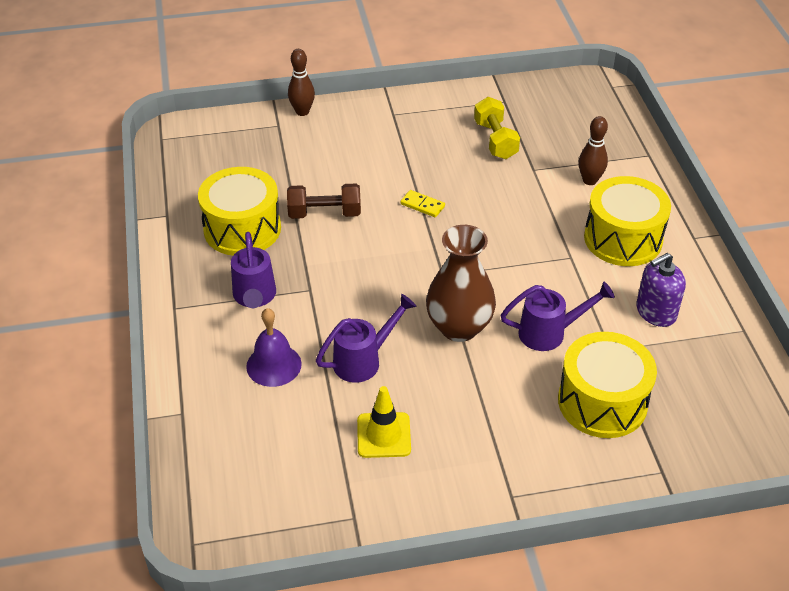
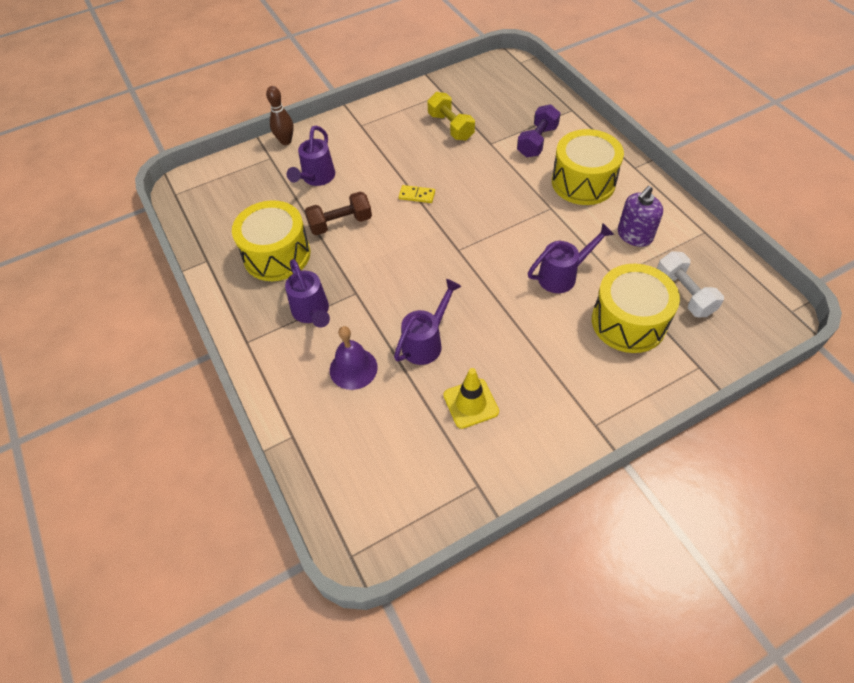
camera: 15 degrees left, 10 degrees up
brown vase [426,225,496,342] -> none
brown bowling pin [579,116,608,185] -> purple dumbbell [517,104,561,157]
none -> purple watering can [287,126,335,186]
none -> white dumbbell [657,251,724,317]

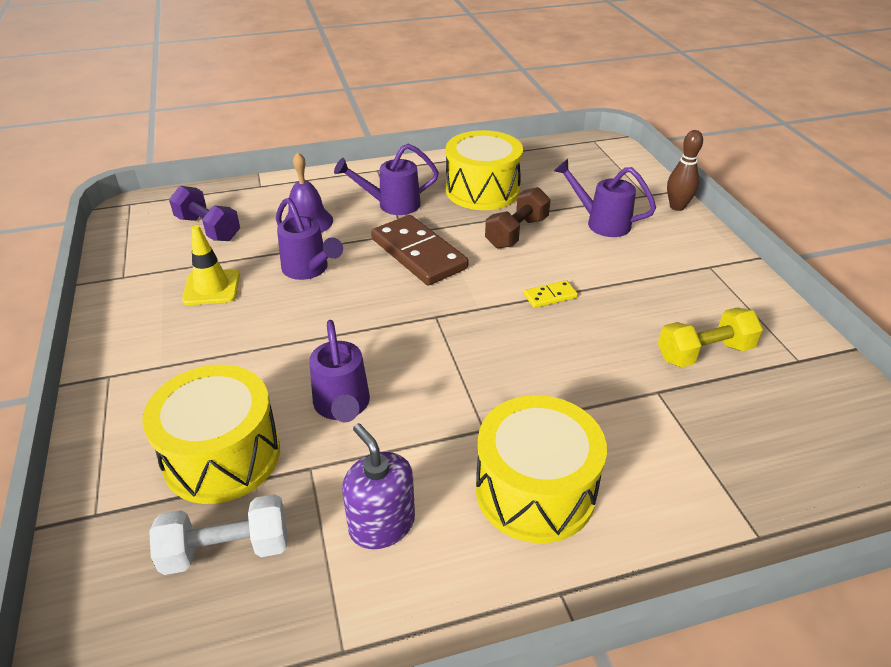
camera: 100 degrees right, 15 degrees down
brown dumbbell [304,191,372,235] -> brown dumbbell turned 45 degrees clockwise [485,187,551,249]
yellow domino [399,185,435,203] -> yellow domino turned 45 degrees clockwise [524,280,578,308]
purple dumbbell [517,104,561,157] -> purple dumbbell moved to [169,186,240,241]
none -> brown domino [371,215,469,285]

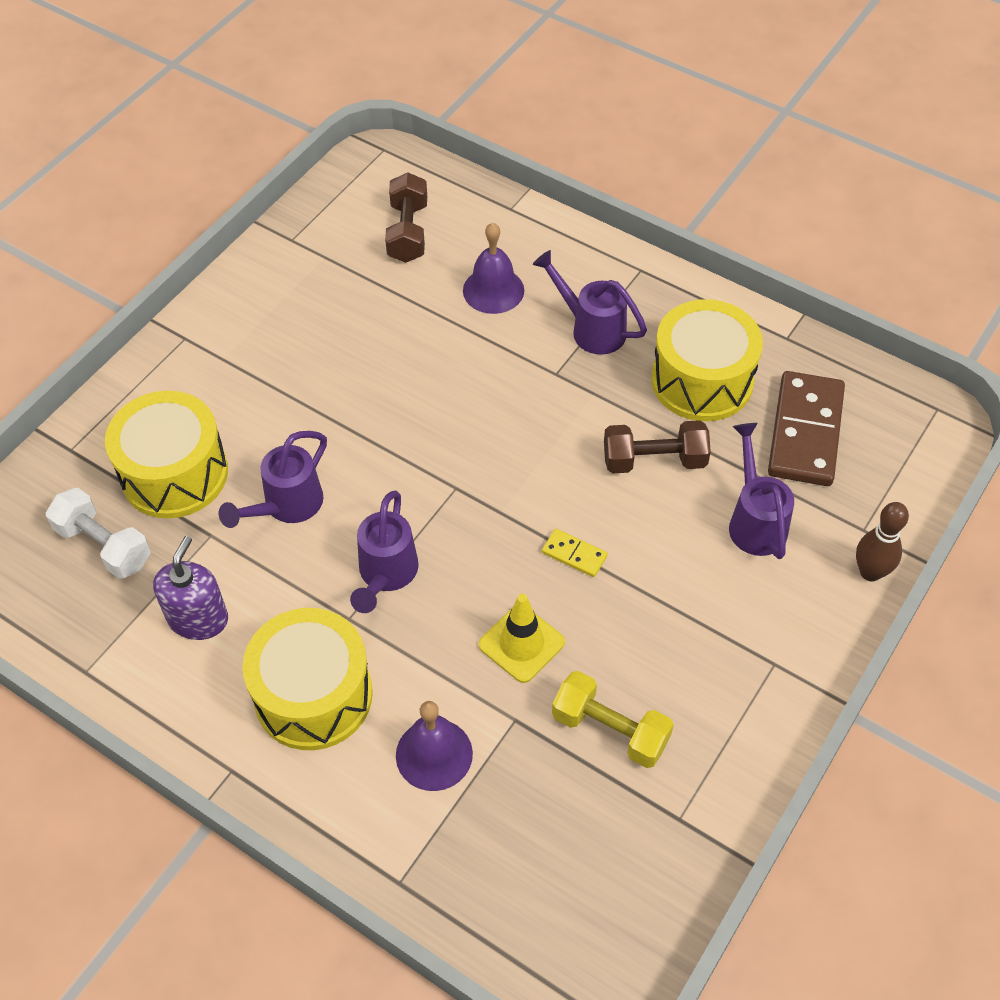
camera: 50 degrees right, 15 degrees up
purple dumbbell [169,186,240,241] -> brown dumbbell [385,173,427,263]
yellow traffic cone [182,225,240,305] -> yellow traffic cone moved to [479,594,565,683]
purple watering can [276,198,343,280] -> purple watering can moved to [350,491,419,613]
brown domino [371,215,469,285] -> brown domino moved to [768,371,845,486]
none -> purple bell [396,701,473,791]

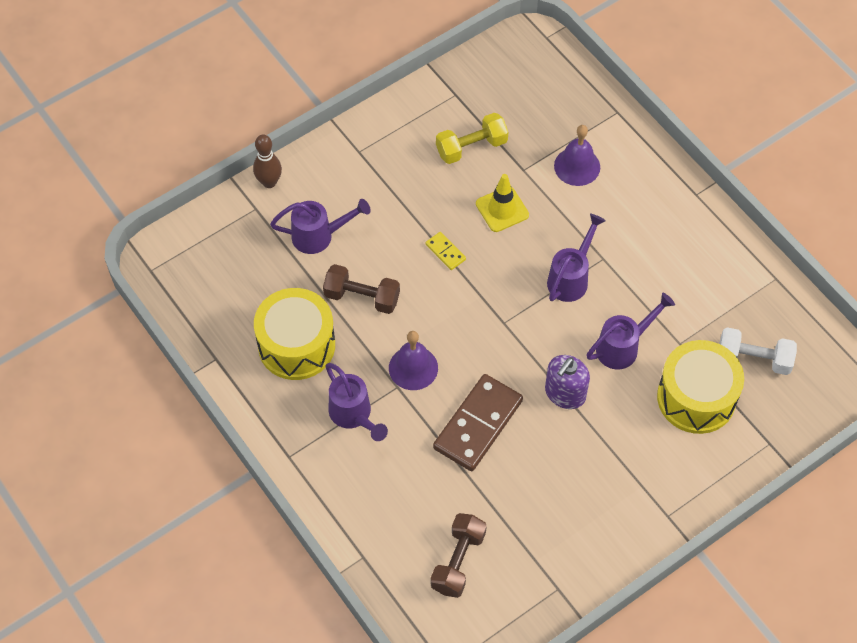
camera: 160 degrees left, 5 degrees up
white dumbbell [46,488,151,579] -> white dumbbell turned 45 degrees counterclockwise [719,327,797,375]
purple soap dispenser [153,536,228,640] -> purple soap dispenser moved to [545,355,590,409]
yellow drum [242,608,373,750] -> none
purple bell [463,223,524,314] -> purple bell moved to [389,331,438,390]
yellow dumbbell [552,671,674,768] -> yellow dumbbell turned 75 degrees counterclockwise [436,113,508,164]
purple watering can [729,423,794,559] -> purple watering can turned 105 degrees counterclockwise [270,199,371,254]
brown domino [768,371,845,486] -> brown domino moved to [433,374,523,471]

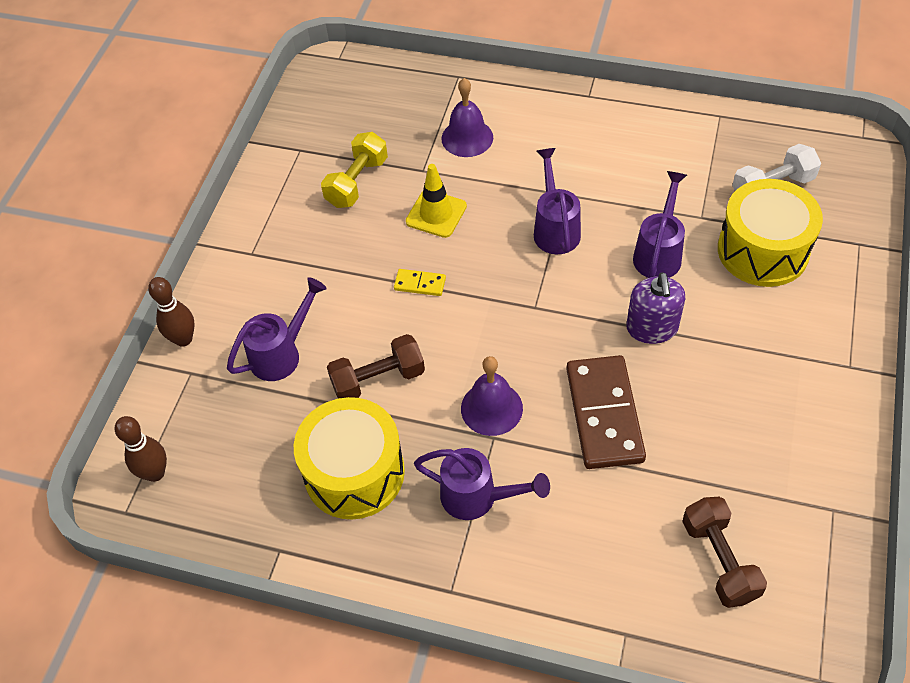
camera: 35 degrees left, 5 degrees down
none -> brown bowling pin [115,416,167,482]

